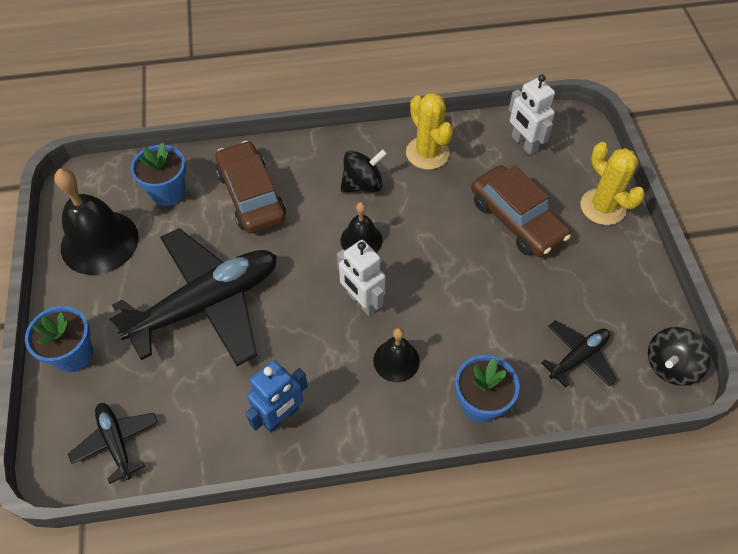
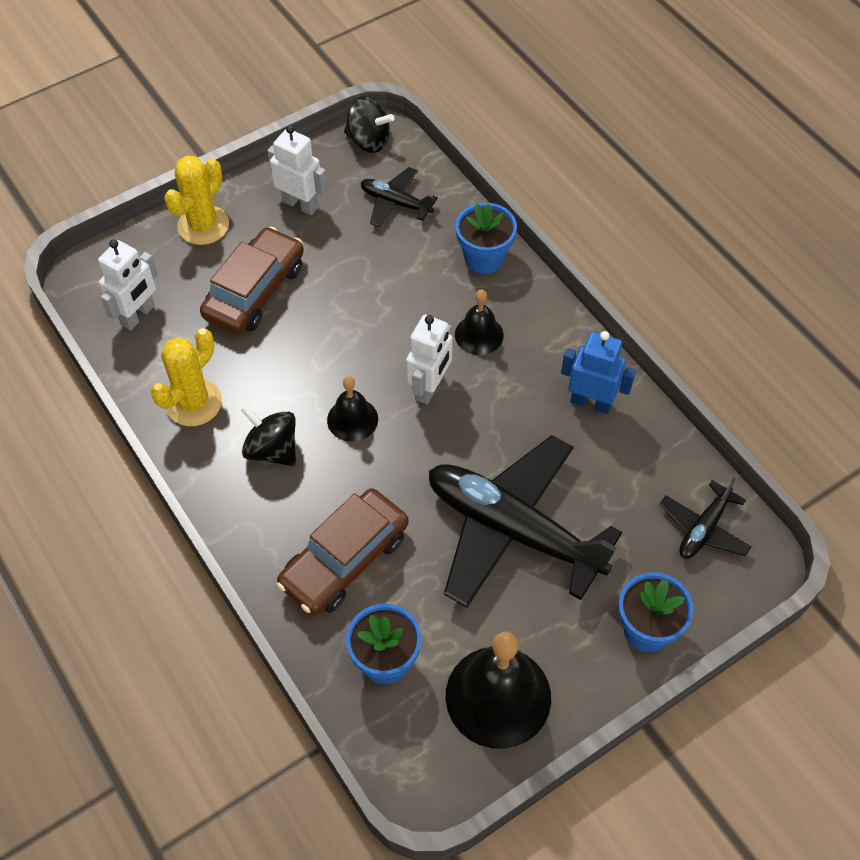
camera: 115 degrees left, 0 degrees up
none -> white robot [267,125,328,215]

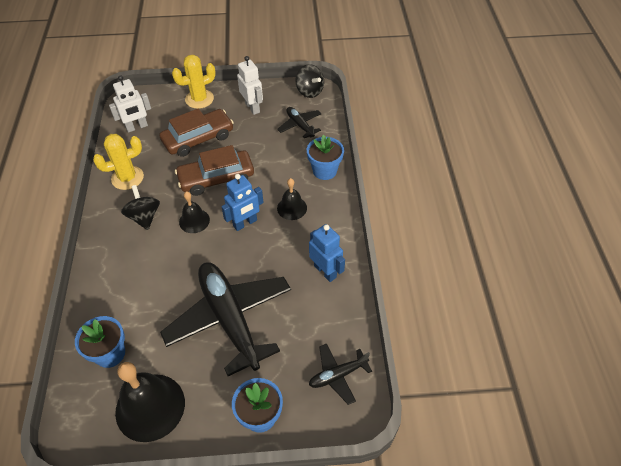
camera: 30 degrees right, 5 degrees down
brown car [276,488,409,616] -> brown car moved to [175,145,254,196]
white robot [406,315,453,404] -> blue robot [221,174,264,231]

